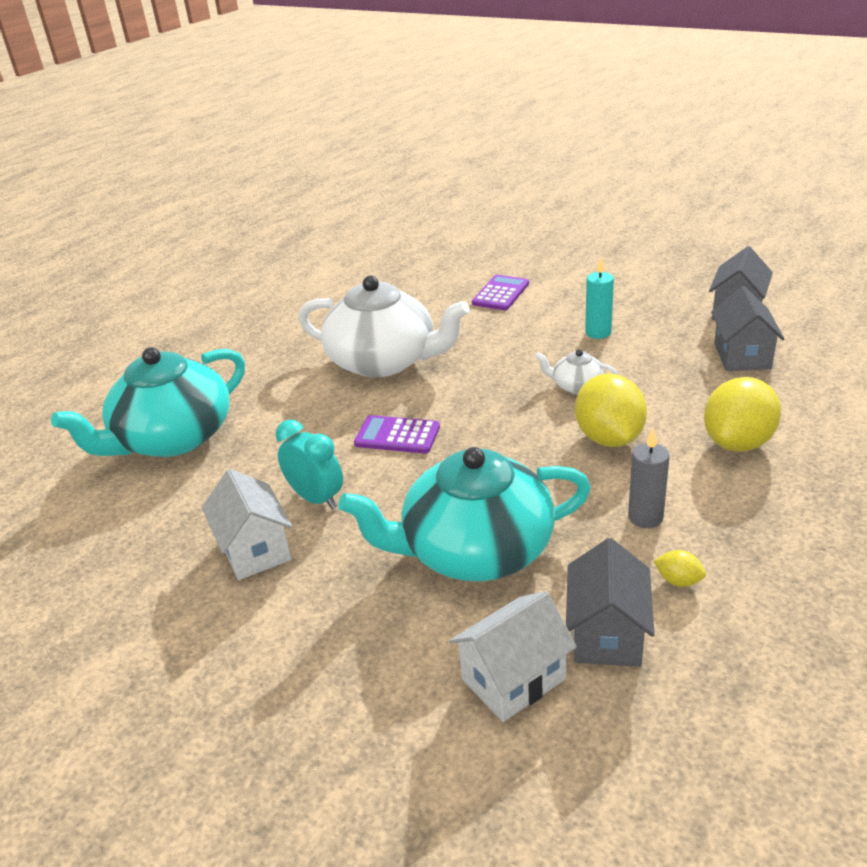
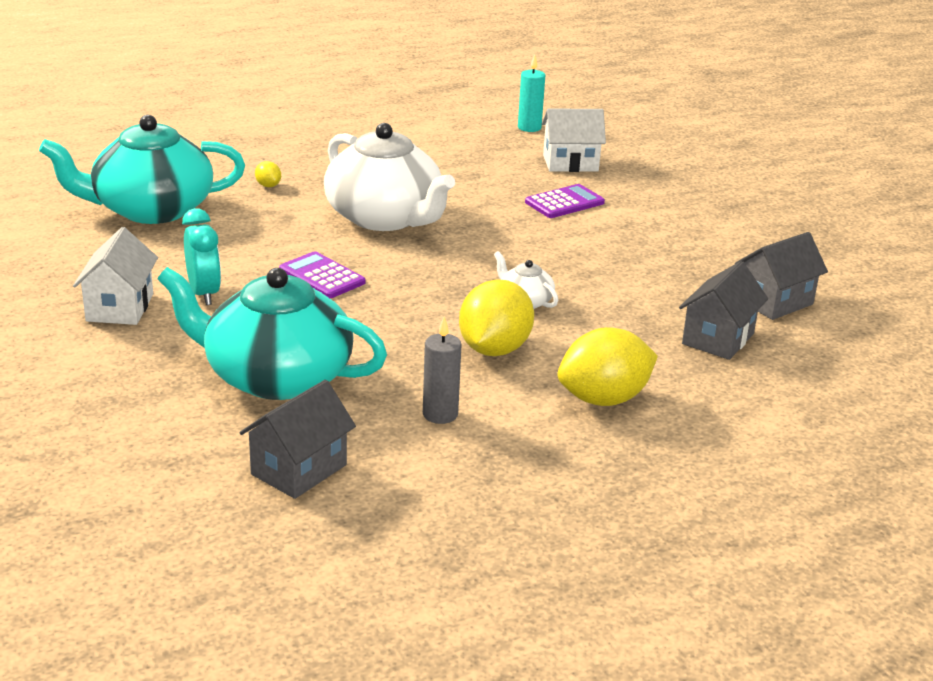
camera: 25 degrees right, 5 degrees down
white house [449,591,577,722] -> white house moved to [542,109,606,172]
turquoise candle [585,258,614,339] -> turquoise candle moved to [518,55,545,132]
yellow lemon [654,550,706,587] -> yellow lemon moved to [255,161,281,187]

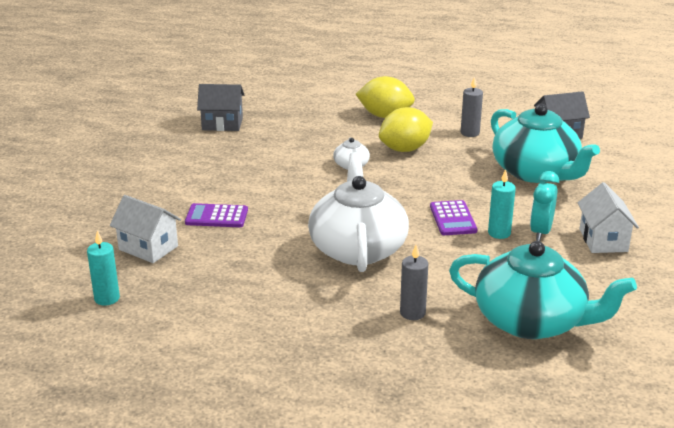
camera: 140 degrees left, 0 degrees up
white house [73,227,158,325] -> white house turned 45 degrees counterclockwise [578,182,639,253]
yellow lemon [255,161,281,187] -> grey candle [400,245,428,320]
grey house [679,261,768,360] -> none
none -> turquoise candle [488,169,516,239]

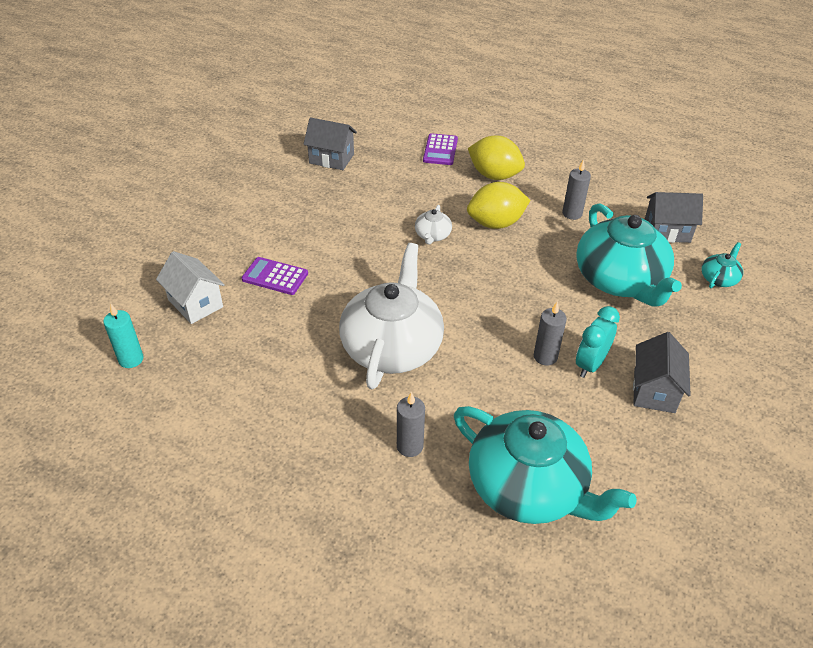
camera: 15 degrees right, 15 degrees up
purple calculator [430,200,477,235] -> purple calculator moved to [423,133,458,165]
turquoise candle [488,169,516,239] -> grey candle [534,302,567,366]
white house [578,182,639,253] -> grey house [633,332,691,413]
none -> turquoise teapot [701,242,743,288]

